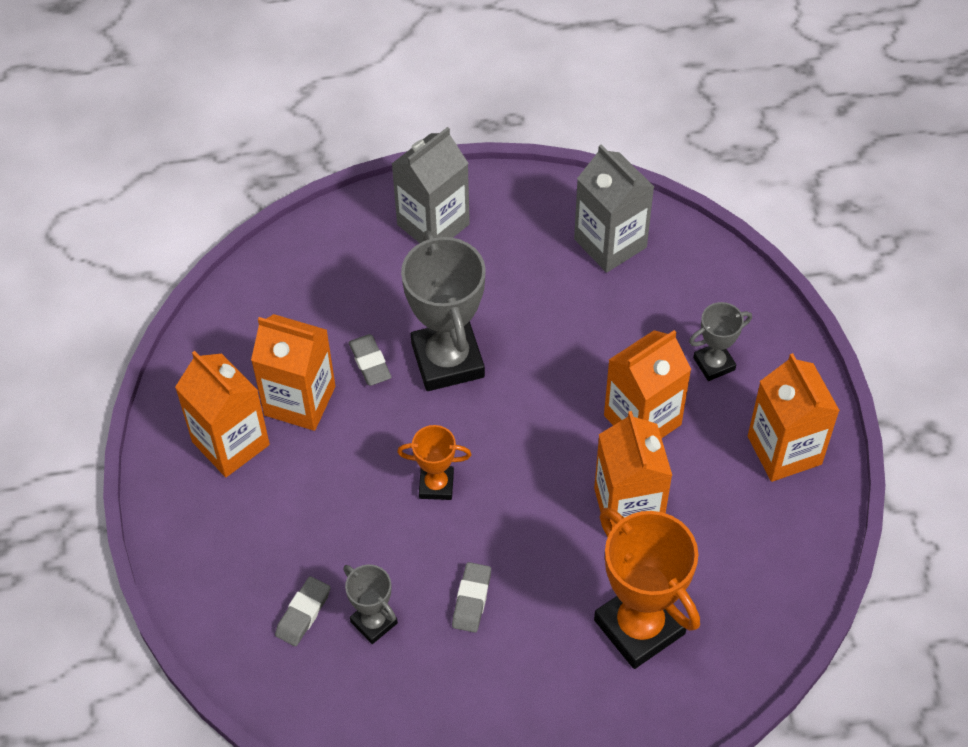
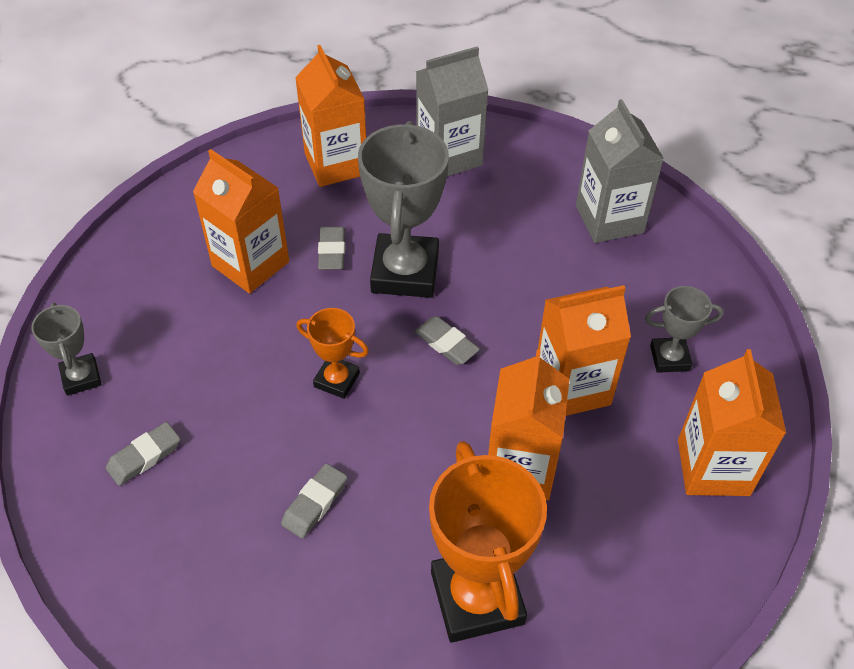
camera: 20 degrees right, 5 degrees down
orange carton [175,351,270,477] -> orange carton moved to [295,45,366,187]
grey trophy [344,564,398,644] -> grey trophy moved to [31,303,102,396]
none -> grey eraser [414,316,480,365]

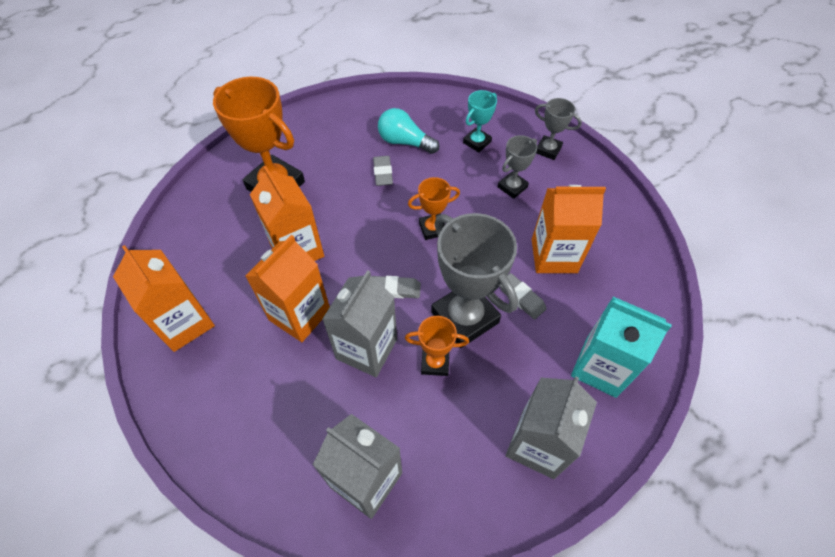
camera: 140 degrees right, 5 degrees up
grey eraser [106,422,180,486] -> turquoise trophy [463,90,497,153]
orange carton [295,45,366,187] -> turquoise carton [571,297,672,398]
grey trophy [645,286,724,373] -> grey trophy moved to [498,135,537,199]
none -> grey carton [322,270,397,377]
none -> turquoise light bulb [378,108,439,154]
none -> orange trophy [405,316,469,376]

